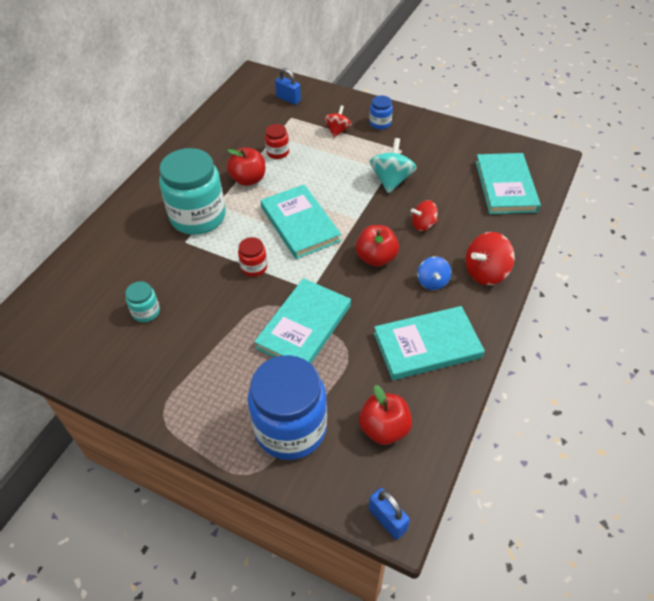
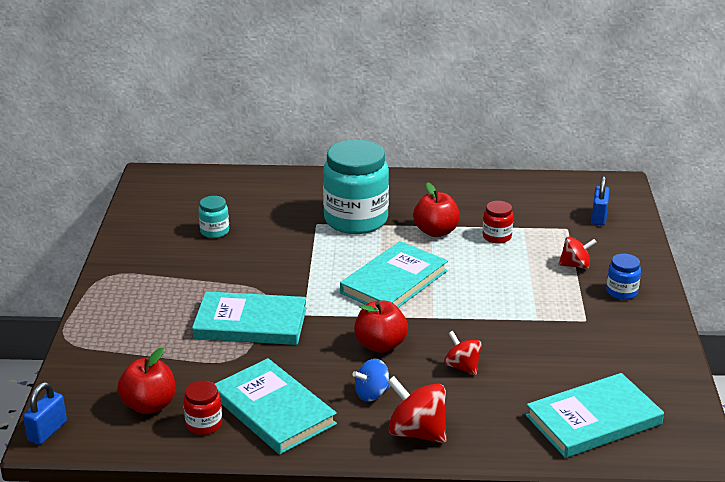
camera: 65 degrees right, 20 degrees down
red jar [238,237,267,277] -> red jar moved to [183,381,222,435]
blue jar [248,355,327,460] -> none
turquoise spinning top [370,138,417,193] -> none

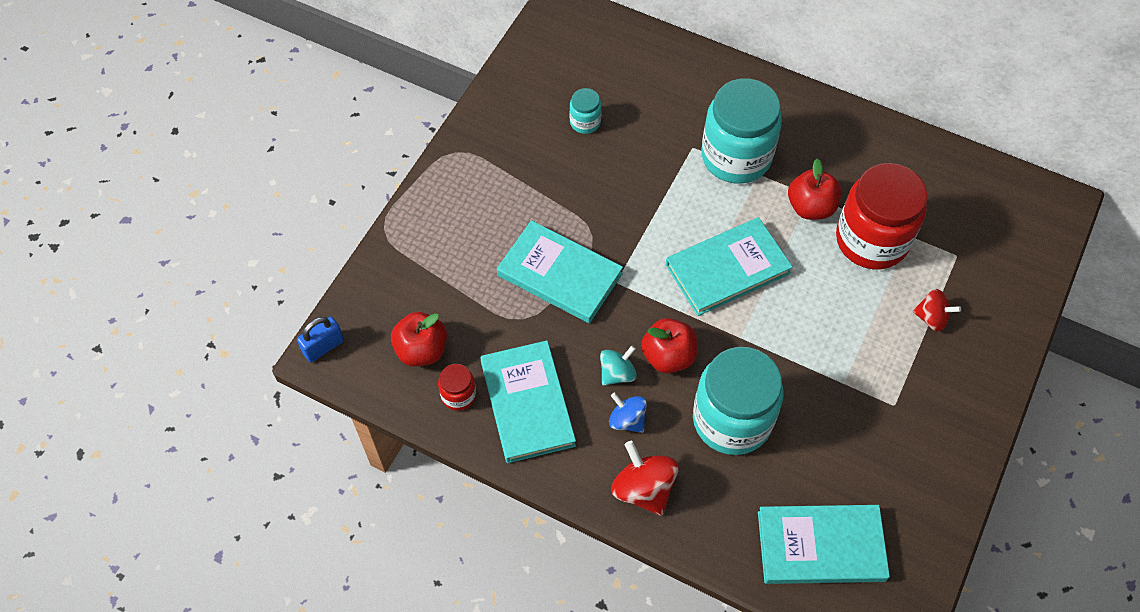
camera: 25 degrees right, 30 degrees up
blue spinning top [352,359,390,402] -> blue spinning top turned 45 degrees clockwise [609,392,647,433]
red spinning top [444,331,482,375] -> turquoise jar [693,347,784,455]
red jar [483,201,513,244] -> red jar [836,163,927,269], size x2.24
blue padlock [591,176,610,226] -> none
blue jar [606,254,641,300] -> none
none -> turquoise spinning top [600,346,637,386]

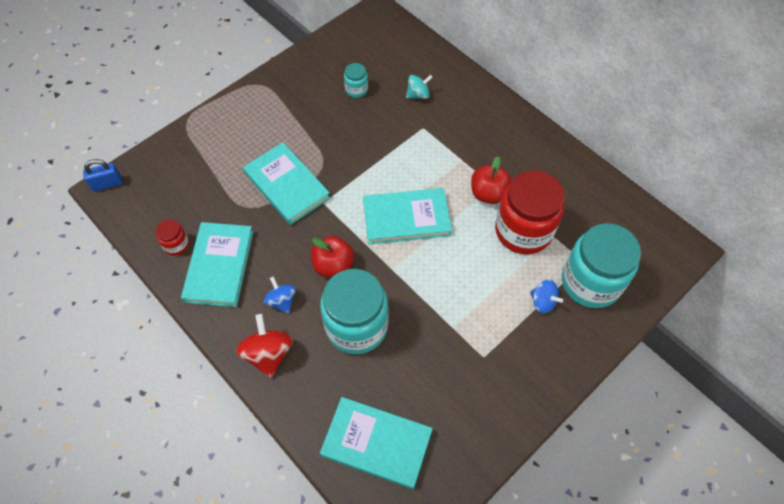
camera: 20 degrees right, 0 degrees up
red apple [391,312,447,366] -> none
turquoise spinning top [600,346,637,386] -> turquoise spinning top moved to [406,75,433,99]
turquoise jar [701,78,782,184] -> turquoise jar moved to [562,223,641,308]
red spinning top [913,289,961,332] -> blue spinning top [530,280,563,313]

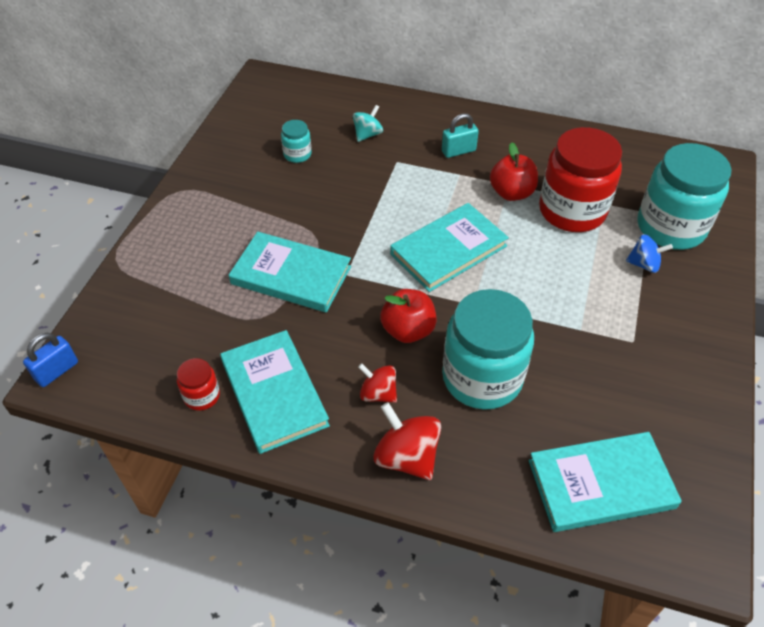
camera: 30 degrees left, 10 degrees down
blue spinning top [264,277,296,313] -> red spinning top [358,363,397,403]
none -> turquoise padlock [442,113,479,158]

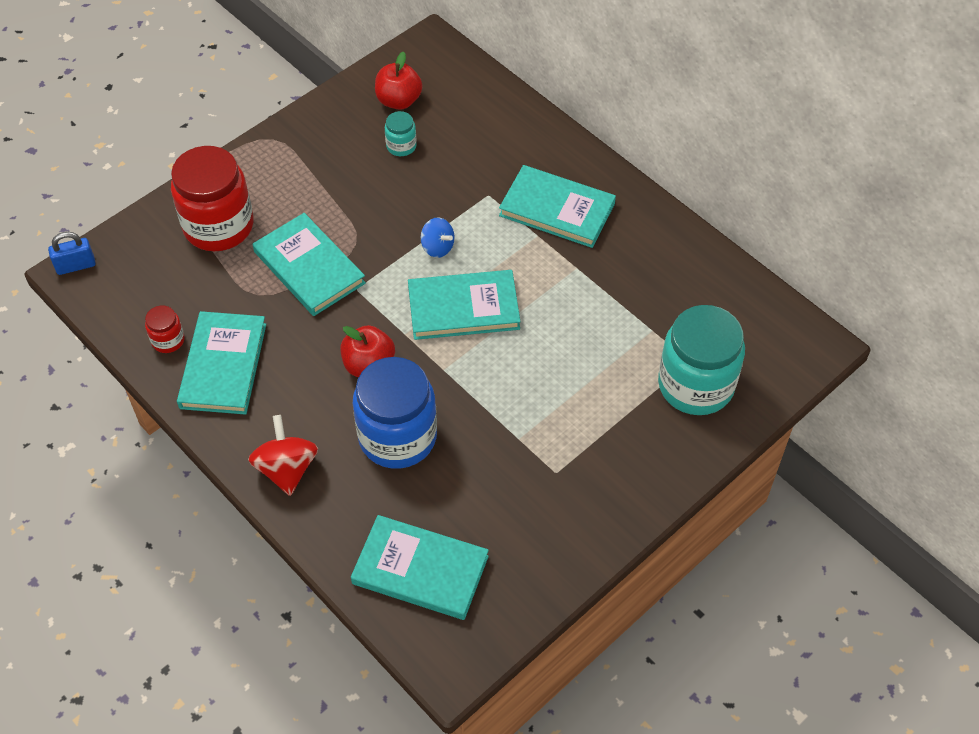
camera: 30 degrees right, 5 degrees up
turquoise spinning top [353,105,383,142] -> none
red spinning top [358,363,397,403] -> none
turquoise padlock [442,113,479,158] -> turquoise book [499,165,616,248]
turquoise jar [442,289,534,410] -> blue jar [353,357,437,469]
red apple [490,142,538,201] -> red apple moved to [375,52,422,110]
red jar [539,127,622,232] -> red jar moved to [171,146,253,251]
blue spinning top [626,234,673,273] -> blue spinning top moved to [421,217,455,258]

